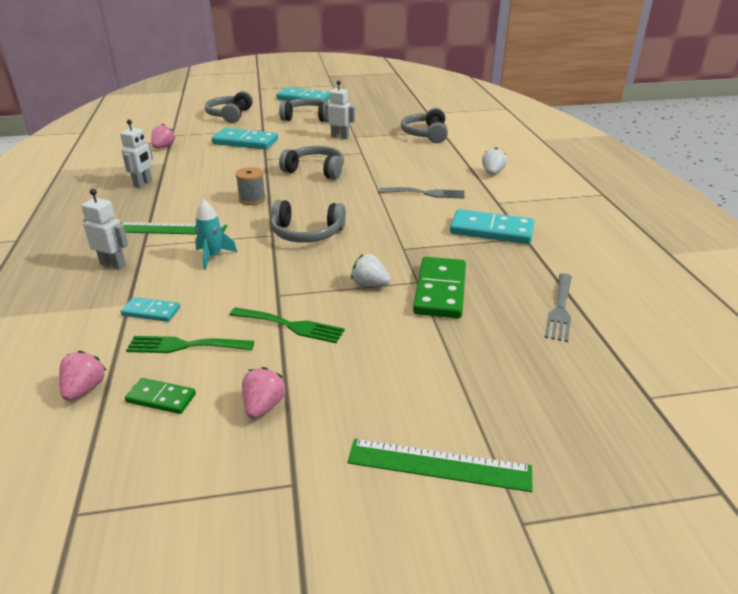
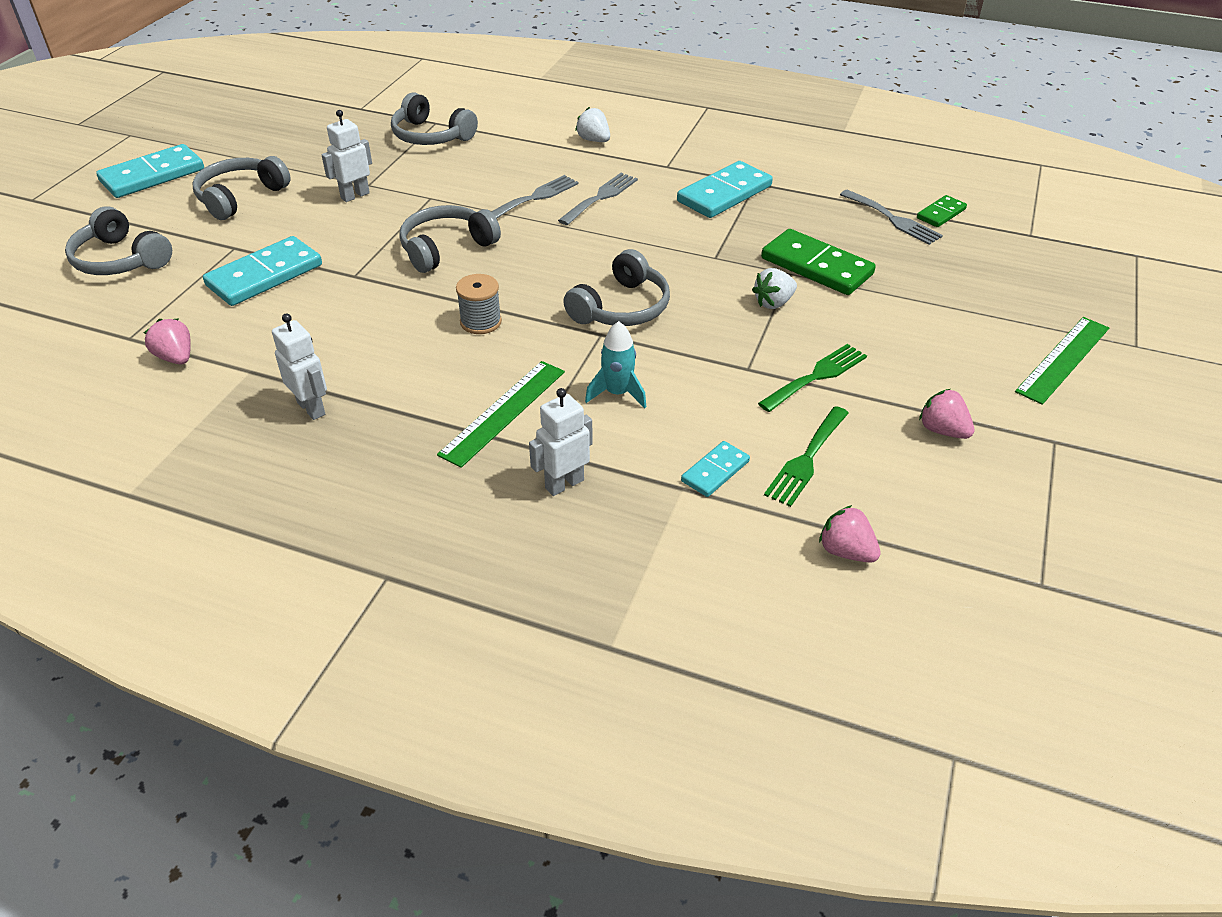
camera: 60 degrees left, 10 degrees up
green domino [125,378,196,414] -> green domino moved to [917,195,967,227]
none -> grey fork [491,175,579,219]

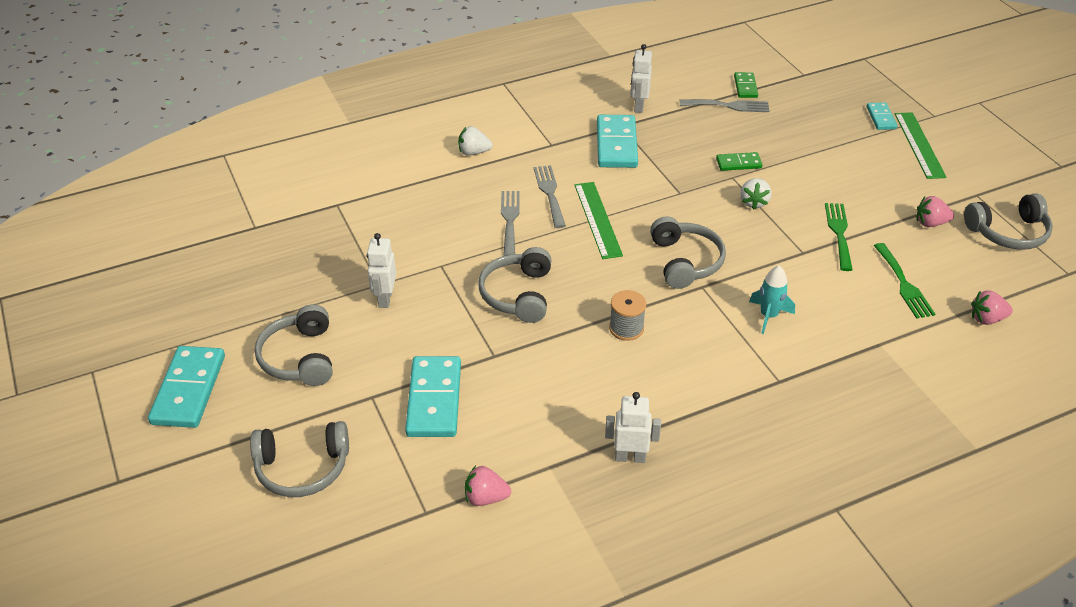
camera: 45 degrees left, 0 degrees up
grey headphones [391,92,478,145] -> grey headphones moved to [964,193,1053,250]
green ruler [437,361,565,468] -> green ruler moved to [575,182,623,259]
white robot [529,388,593,496] -> white robot moved to [631,44,652,113]
turquoise domino [681,441,750,497] -> turquoise domino moved to [867,102,897,130]
green domino [761,229,876,295] -> green domino [716,152,762,171], size x0.54

